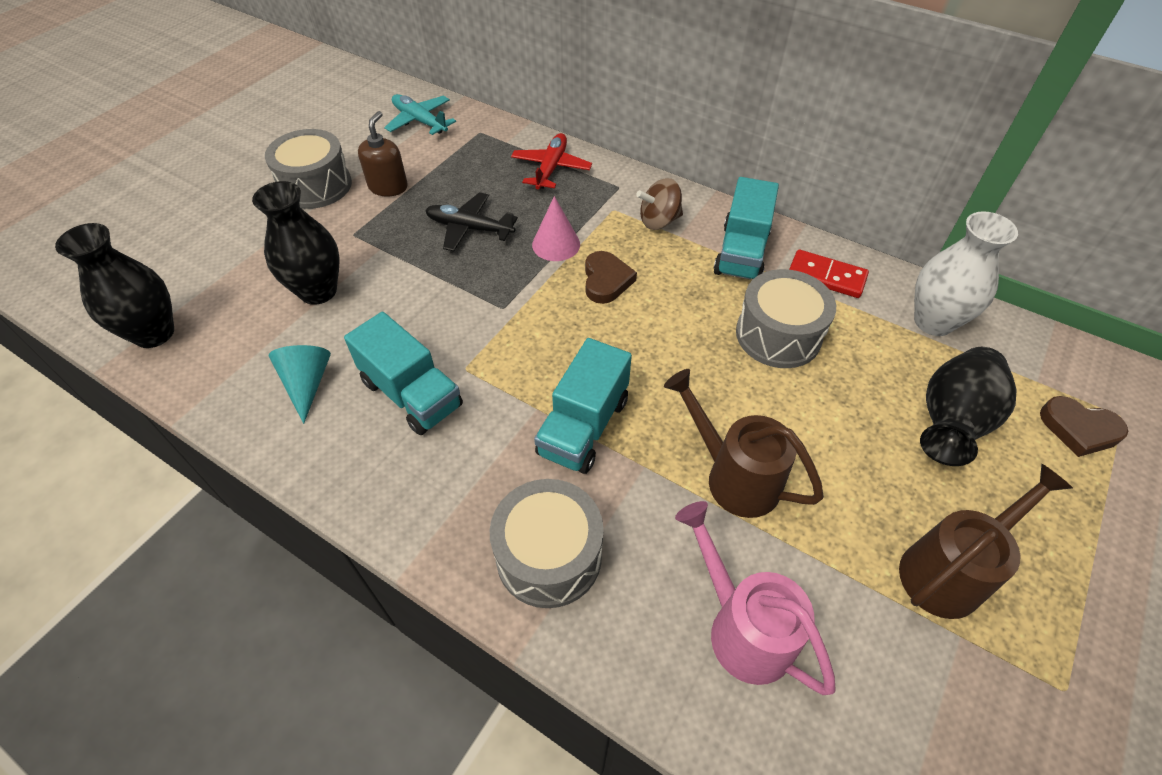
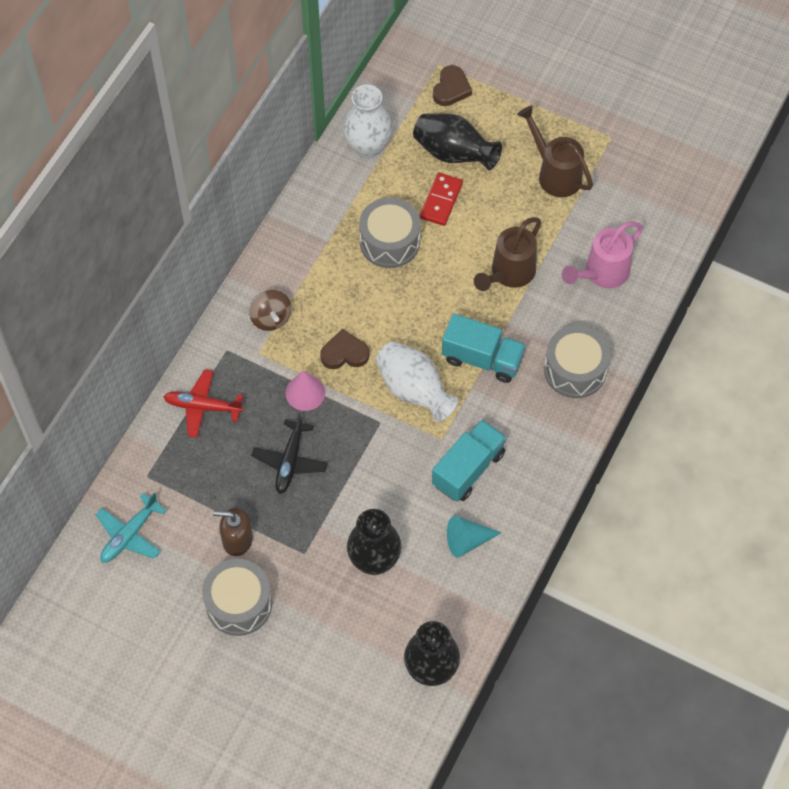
camera: 95 degrees left, 10 degrees up
turquoise truck [714,177,779,280] -> none
red domino [789,250,869,298] -> red domino moved to [420,173,463,226]
none -> white vase [376,341,458,422]

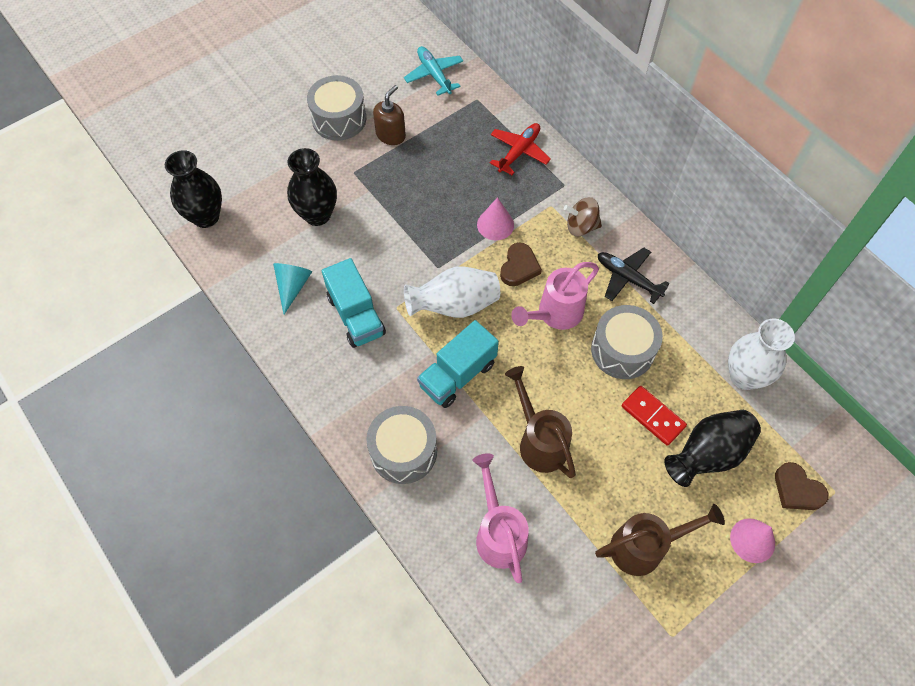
camera: 115 degrees right, 0 degrees up
black plane [251,413,328,494] -> black plane moved to [598,248,670,304]
none -> pink watering can [511,262,599,330]
none -> pink cone [730,518,775,563]

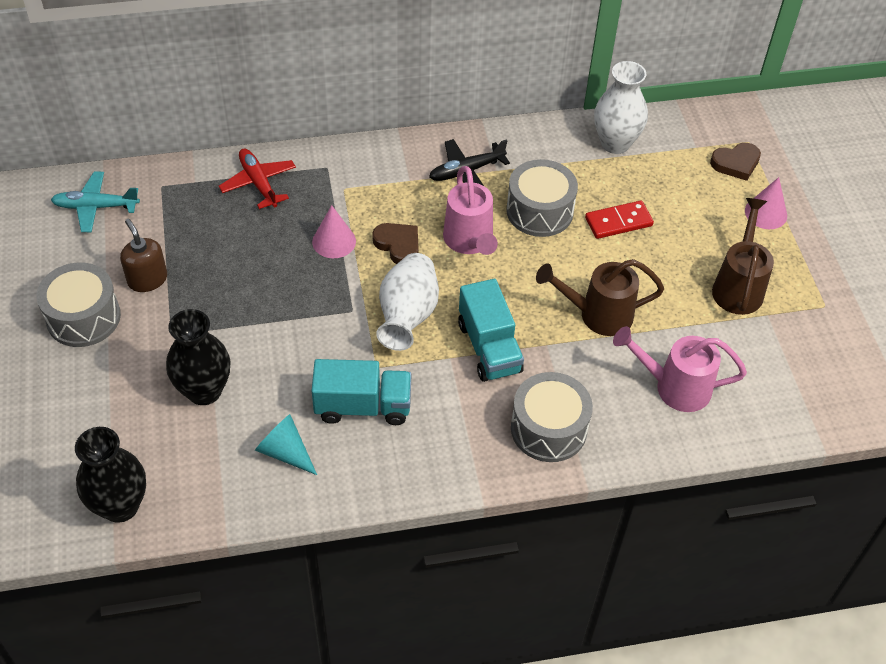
camera: 65 degrees left, 10 degrees down
brown spinning top [564,197,602,237] -> none
black vase [664,410,761,487] -> none

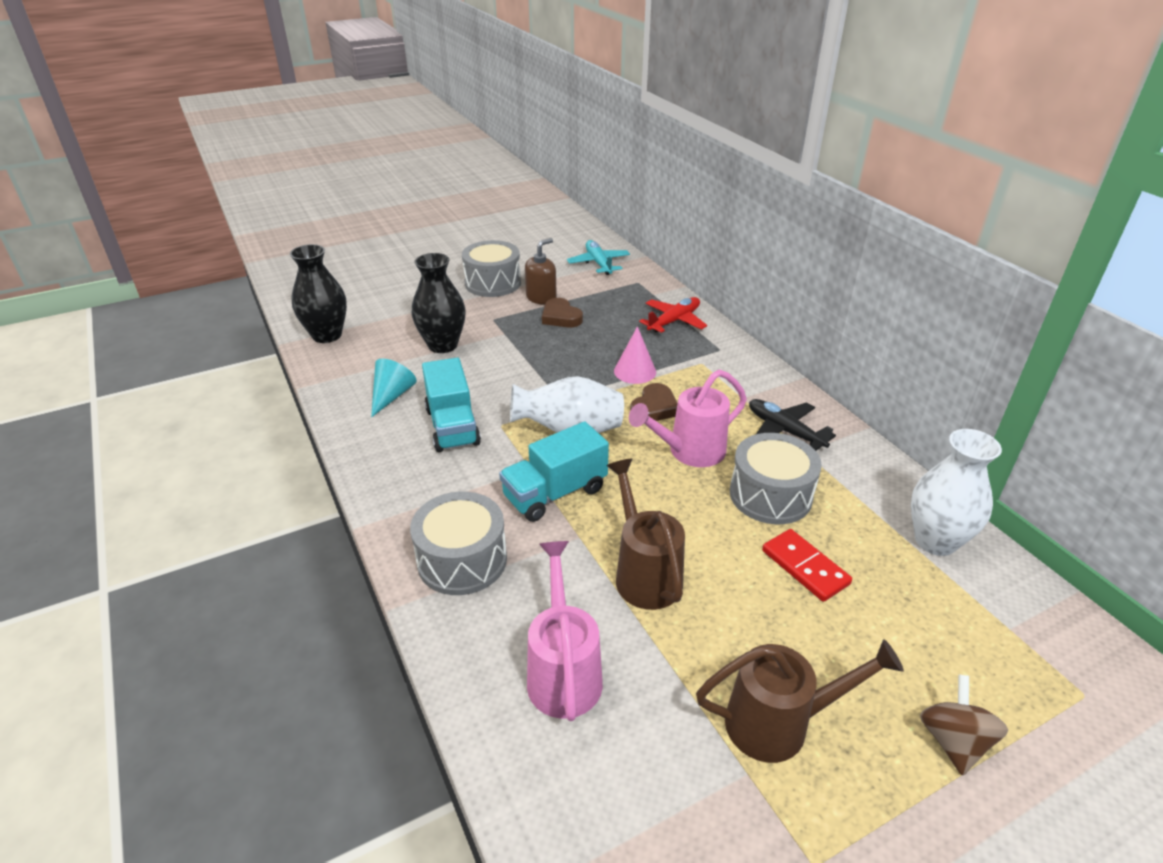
camera: 75 degrees right, 15 degrees down
brown heart [710,143,761,181] -> brown heart moved to [542,298,583,327]
pink cone [745,177,787,229] -> brown spinning top [920,674,1008,776]

